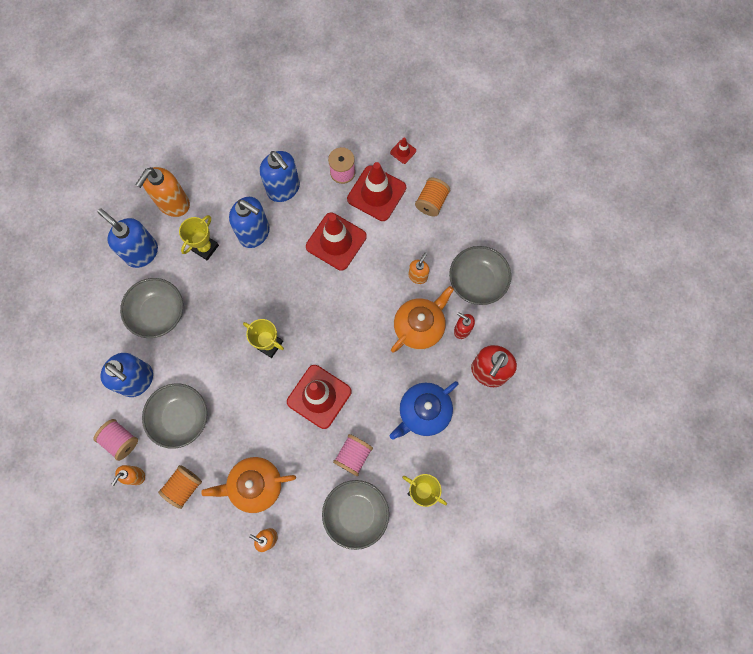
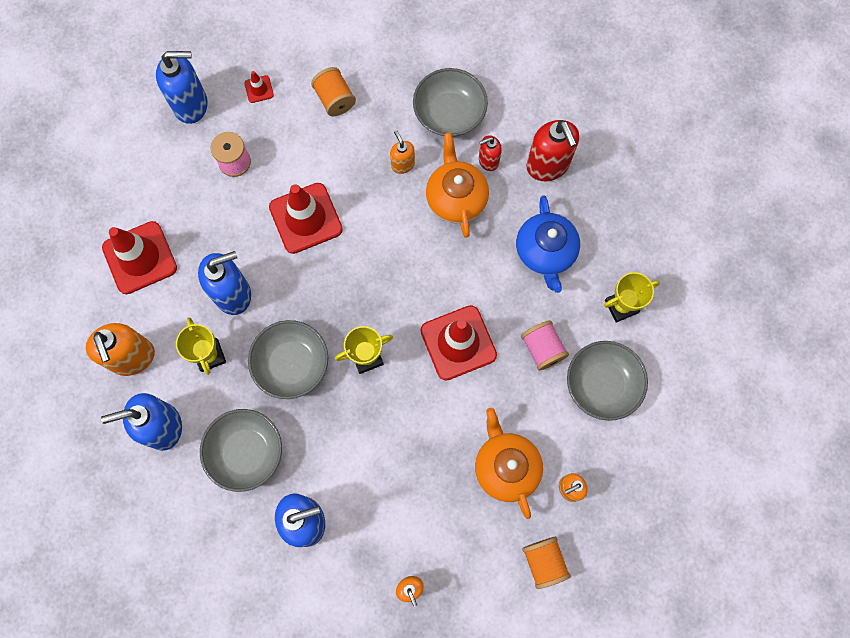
camera: 55 degrees left, 0 degrees up
pink spool [94,419,138,461] -> none
grey bowl [142,383,207,449] -> grey bowl moved to [248,320,328,399]
orange spool [158,465,202,509] -> orange spool moved to [522,537,571,589]
orange teapot [201,457,296,513] -> orange teapot turned 135 degrees clockwise [475,408,543,519]
blue soap dispenser [260,151,300,202] -> blue soap dispenser moved to [156,51,208,124]
red traffic cone [347,162,406,221] -> red traffic cone moved to [102,221,177,294]

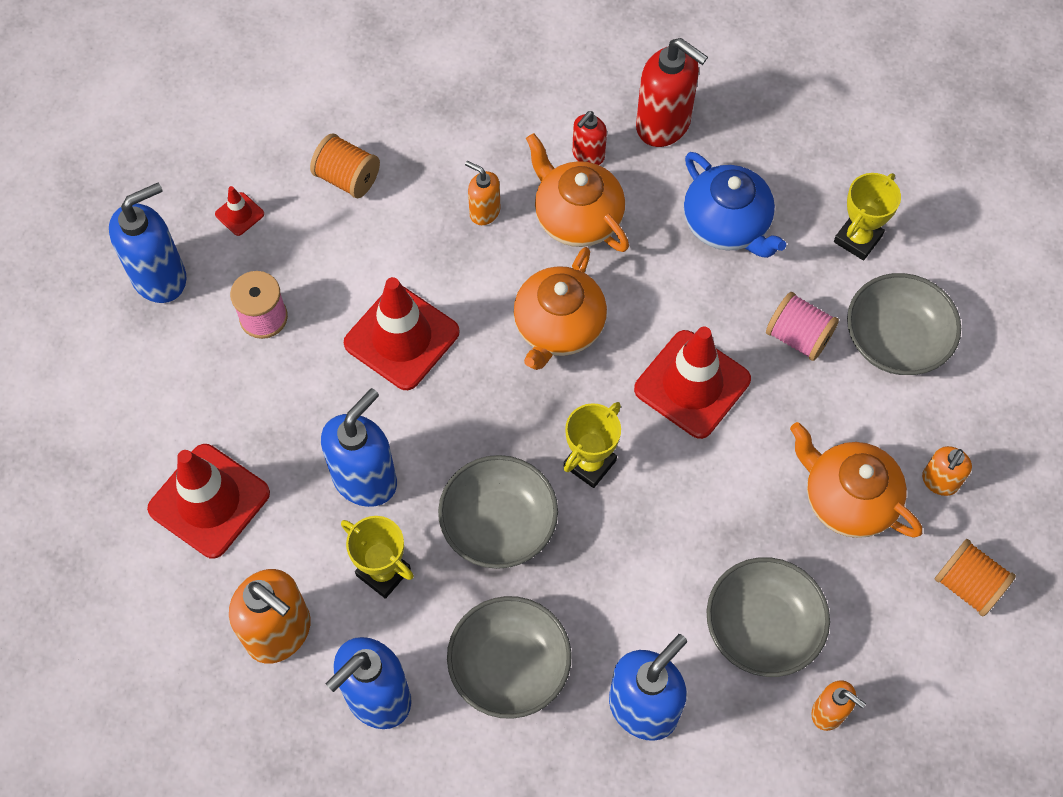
camera: 30 degrees left, 10 degrees down
grey bowl [413,68,488,137] -> grey bowl moved to [706,557,830,677]
none -> orange teapot [514,247,607,370]

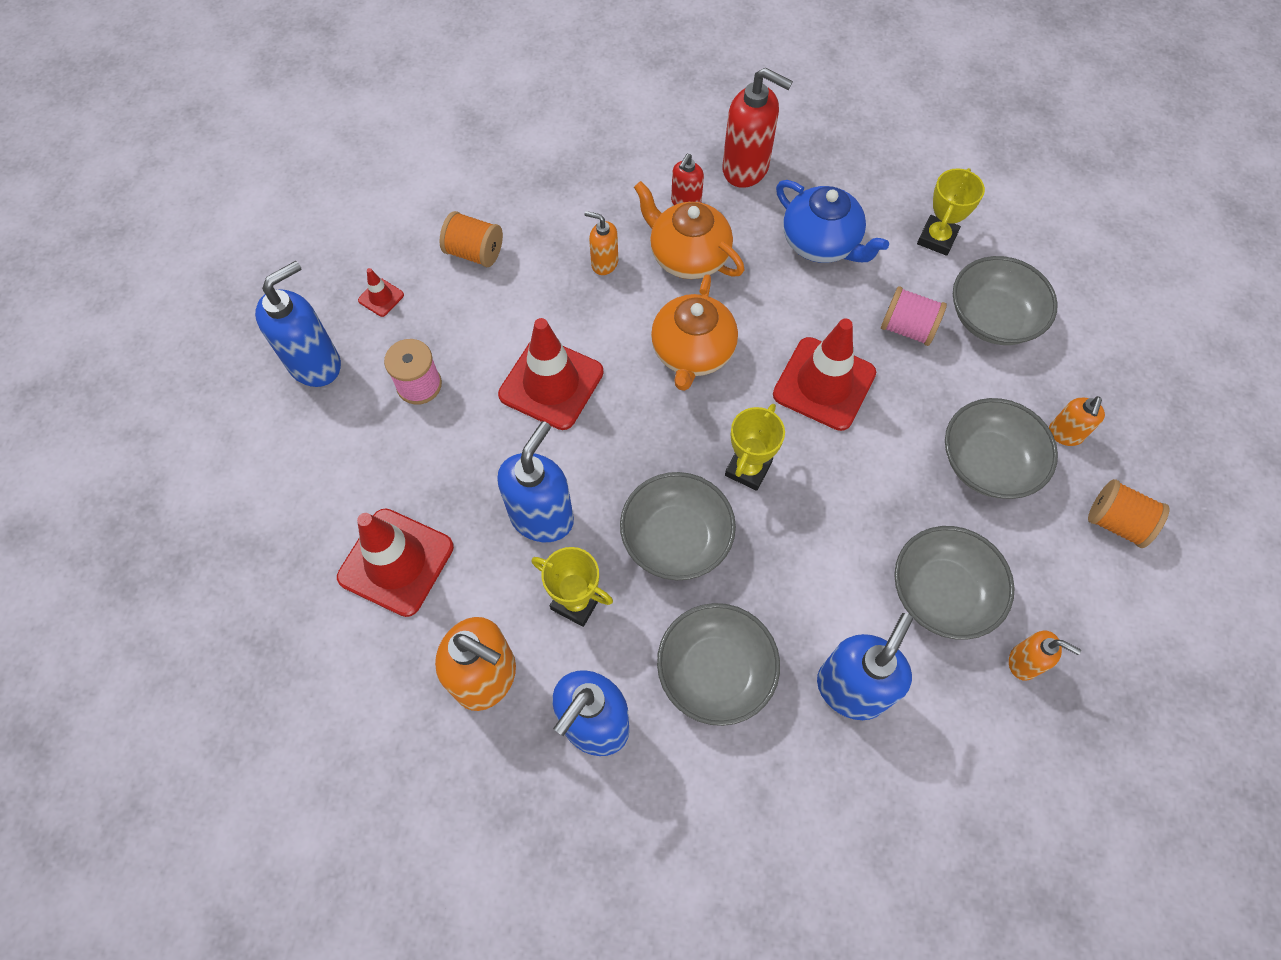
camera: 10 degrees left, 0 degrees up
orange teapot [790,422,922,538] -> grey bowl [945,398,1058,499]

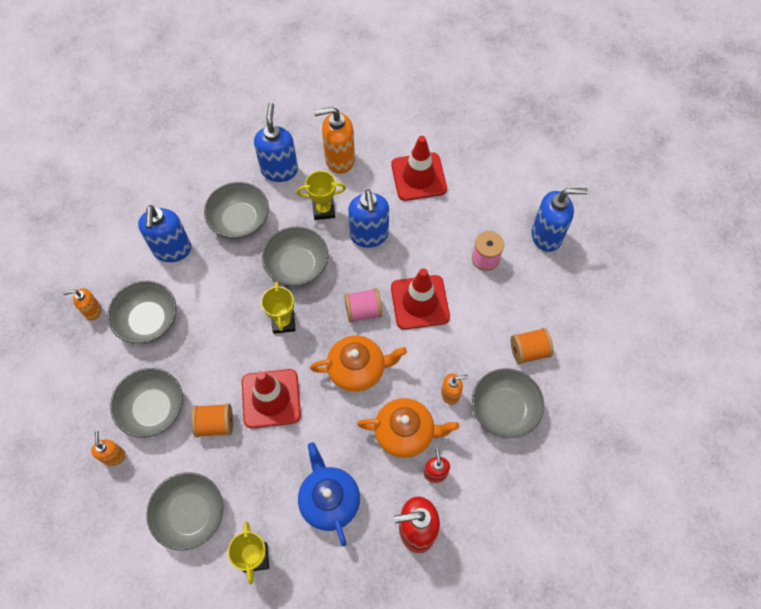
camera: 145 degrees right, 0 degrees up
blue soap dispenser [255,261,341,387] -> blue soap dispenser turned 105 degrees counterclockwise [531,188,588,252]
red traffic cone [358,268,404,317] -> none
orange teapot [651,274,738,391] -> orange teapot turned 105 degrees clockwise [310,335,407,392]
blue teapot [776,180,889,263] -> blue teapot turned 60 degrees clockwise [298,442,360,546]
pink spool [881,286,947,346] -> pink spool moved to [344,288,382,323]
orange spool [1088,479,1170,548] -> orange spool moved to [191,403,233,437]
none -> grey bowl [472,368,544,438]

